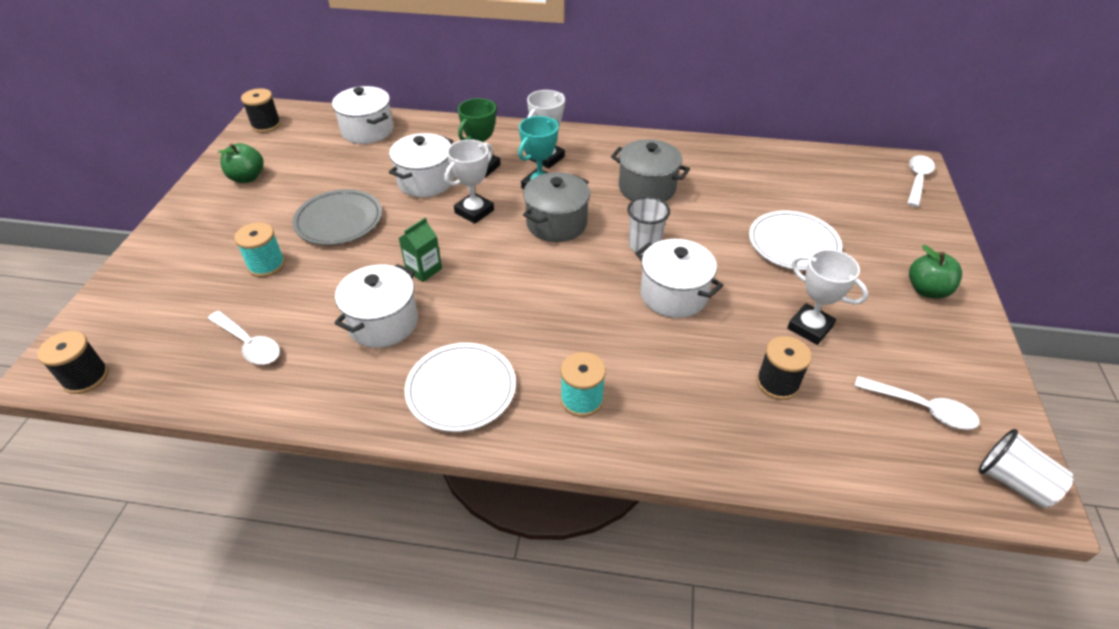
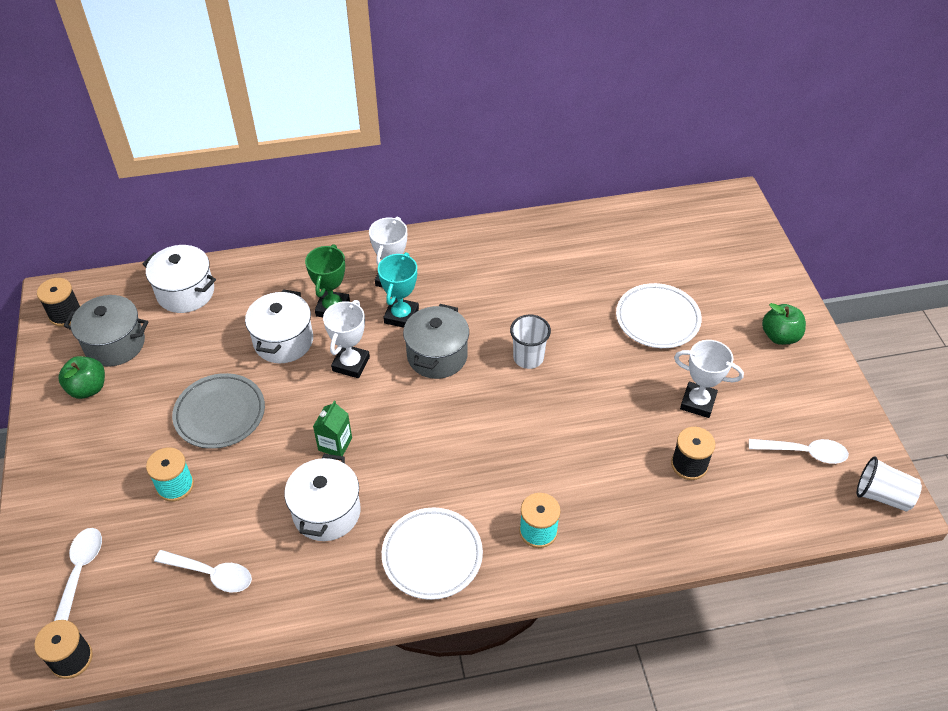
camera: 20 degrees left, 5 degrees up
grey pot [611,139,690,202] -> grey pot moved to [64,295,148,367]
white pot [635,239,723,318] -> none
white spoon [907,155,935,207] -> white spoon moved to [54,528,102,621]

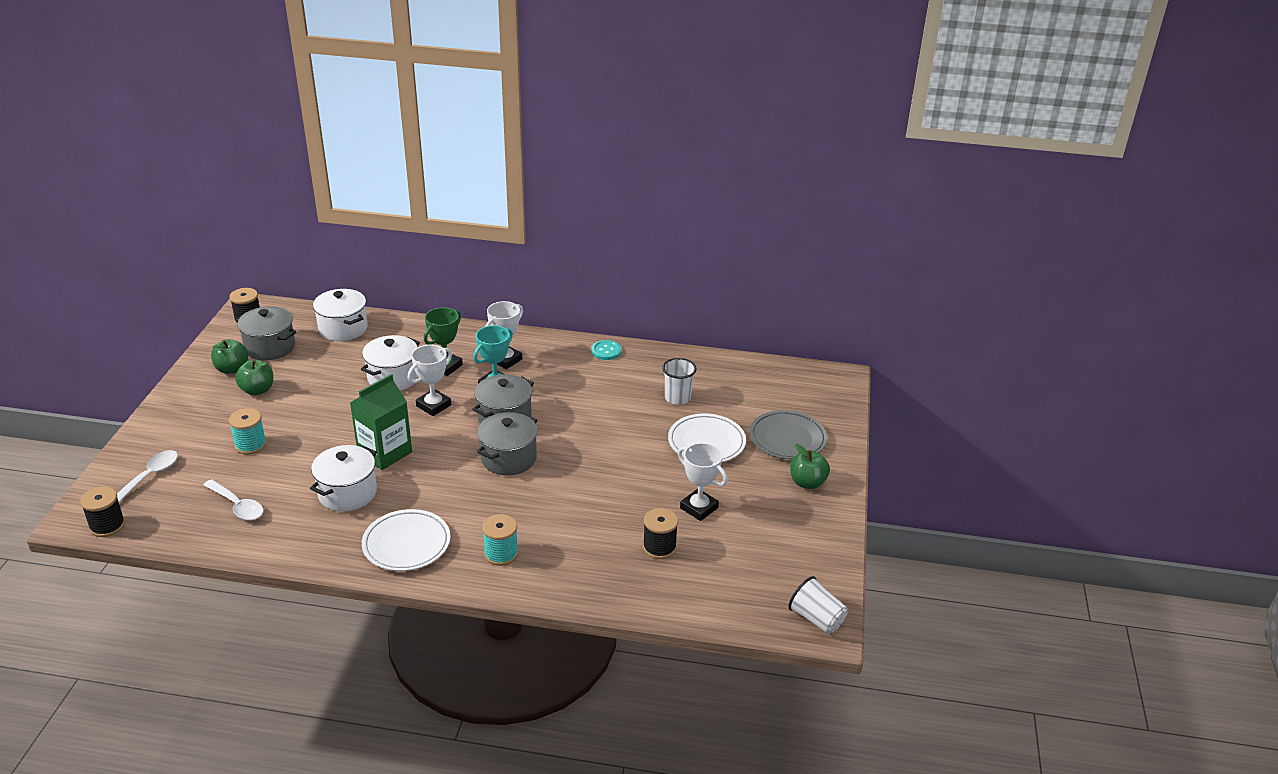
camera: 20 degrees right, 15 degrees down
grey plate [172,373,265,449] -> grey plate moved to [750,410,827,460]
green carton [313,401,352,456] -> green carton [350,374,412,470], size x1.76
white cup [510,315,551,369] -> white cup moved to [662,358,697,405]
white spoon [749,439,849,464] -> none
none -> green apple [235,360,273,396]
none -> grey pot [477,412,538,476]
none -> turquoise button [591,340,622,360]

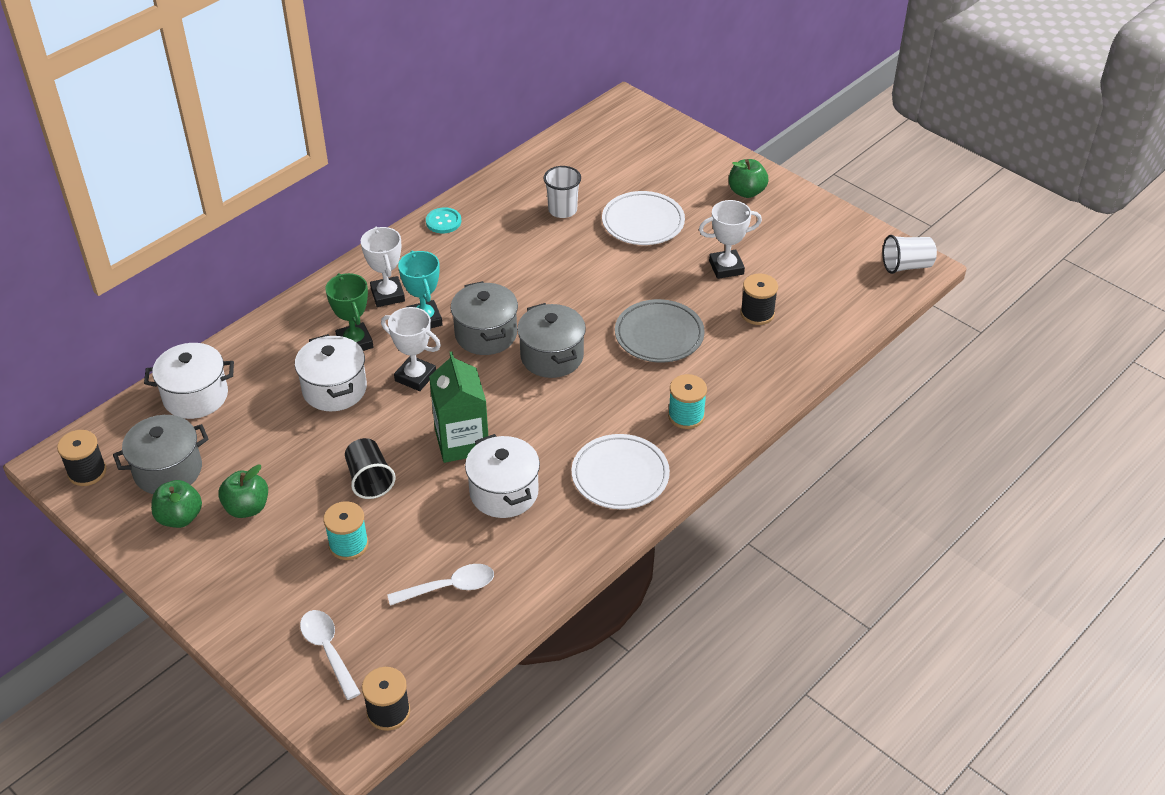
camera: 55 degrees left, 10 degrees up
white trophy [408,345,452,416] -> white trophy turned 45 degrees counterclockwise [381,307,441,391]
grey plate [750,410,827,460] -> grey plate moved to [615,299,705,363]
none -> black cup [345,438,396,499]

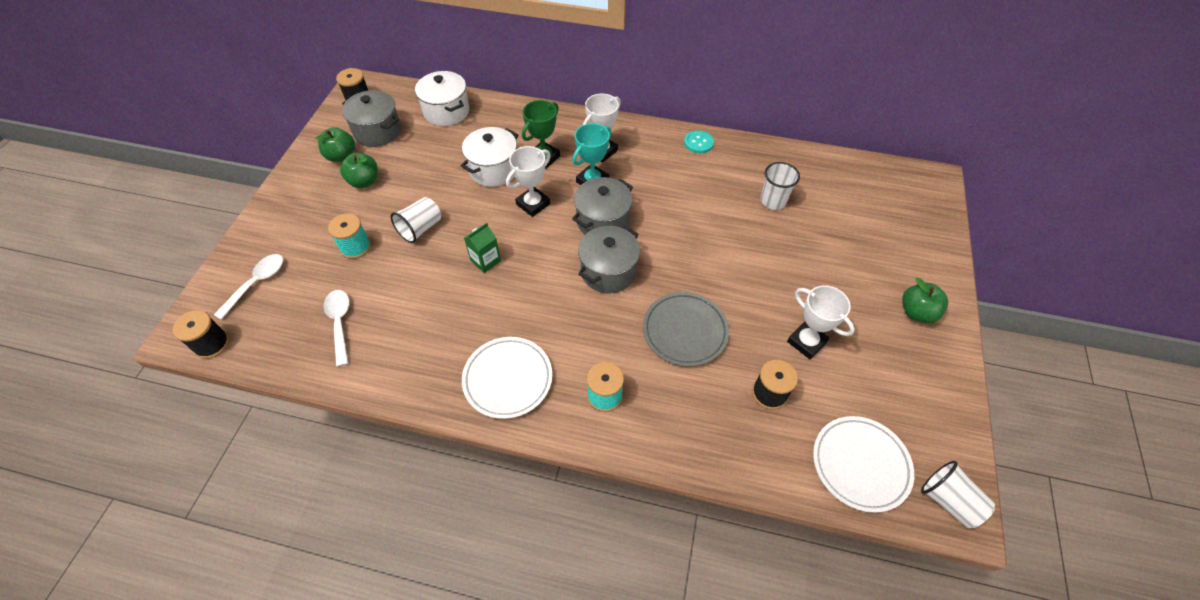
camera: 60 degrees right, 10 degrees up
black cup [345,438,396,499] -> white cup [391,197,441,243]
white trophy [381,307,441,391] -> white trophy turned 45 degrees clockwise [506,146,551,217]
white spoon [387,564,494,606] -> white spoon turned 150 degrees counterclockwise [323,290,350,367]
green carton [429,352,488,463] -> green carton [464,223,501,273], size x0.57
white pot [465,434,540,518] -> none
white plate [602,191,685,245] -> white plate moved to [813,416,914,513]

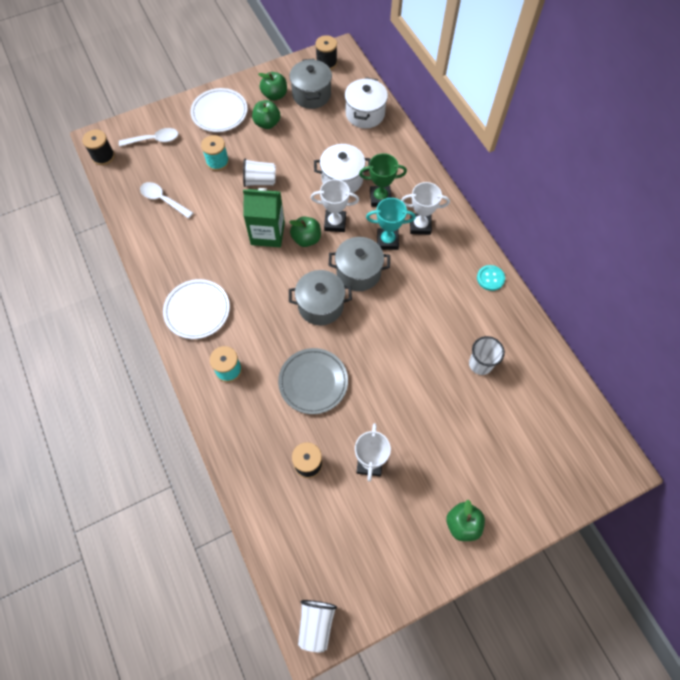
camera: 50 degrees right, 10 degrees up
white spoon [323,290,350,367] -> white spoon turned 90 degrees counterclockwise [140,182,193,219]
green carton [464,223,501,273] -> green carton [243,188,285,247], size x1.76
white plate [813,416,914,513] -> white plate moved to [190,88,247,132]
none -> green apple [290,216,321,247]

